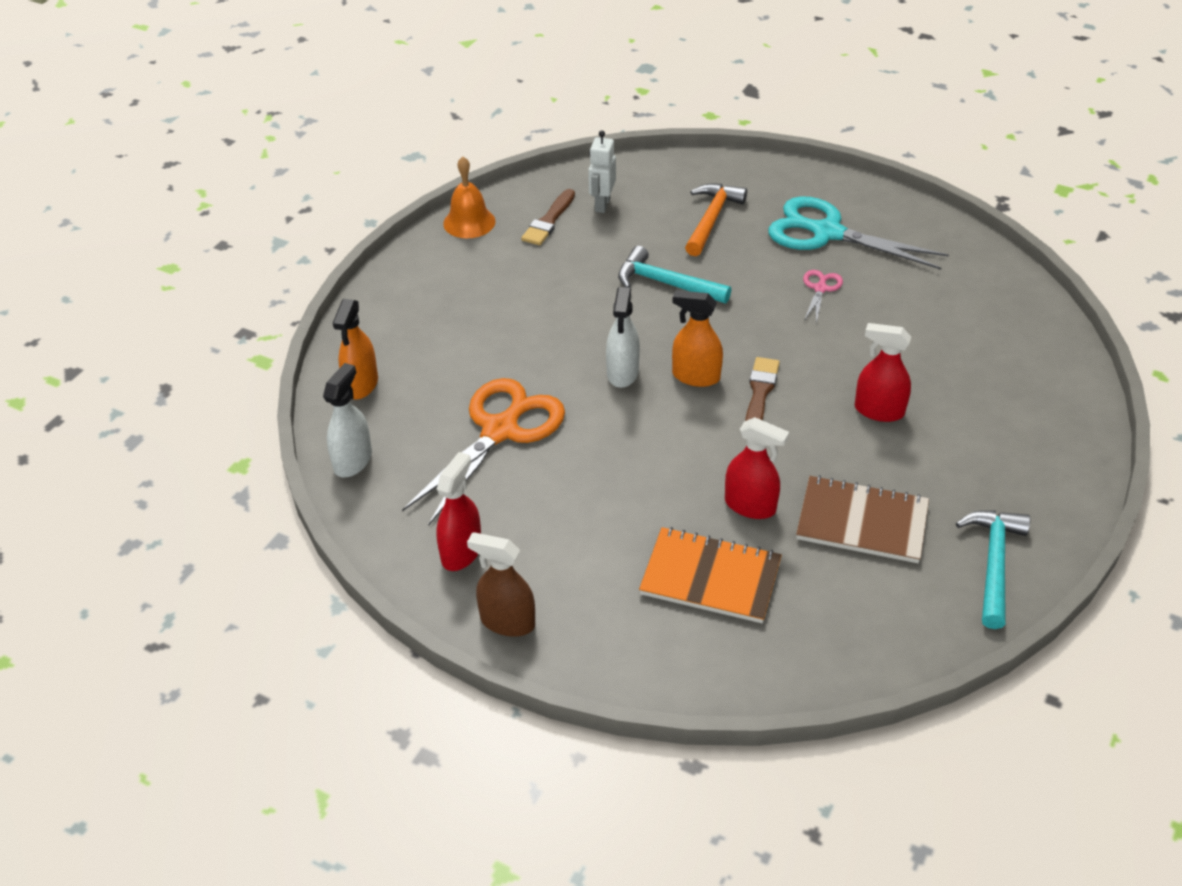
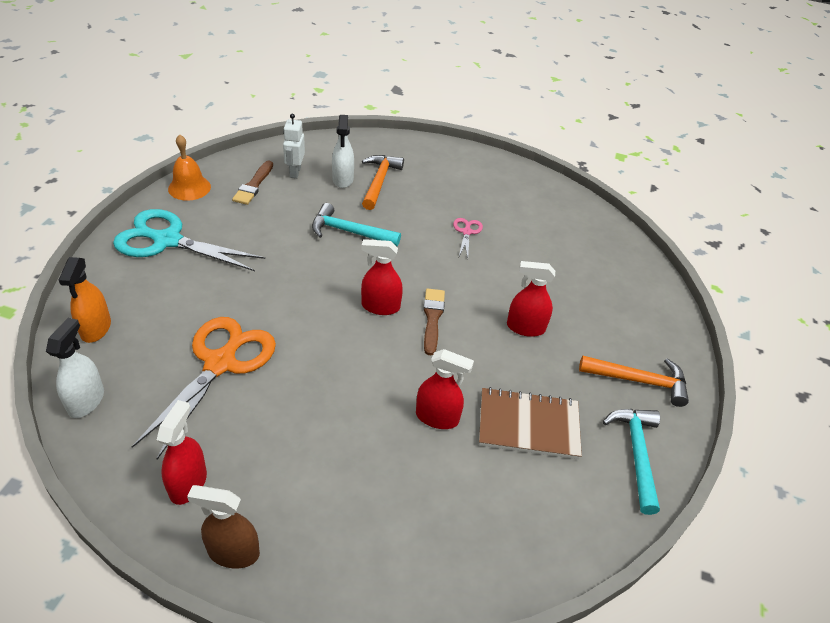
camera: 15 degrees left, 0 degrees up
white spray bottle [606,287,640,388] -> white spray bottle moved to [332,115,354,188]
orange notebook [639,527,782,623] -> none
orange spray bottle [672,290,723,387] -> red spray bottle [361,239,403,315]
turquoise scissors [768,196,949,269] -> turquoise scissors moved to [113,209,265,271]
none -> orange hammer [579,355,689,407]

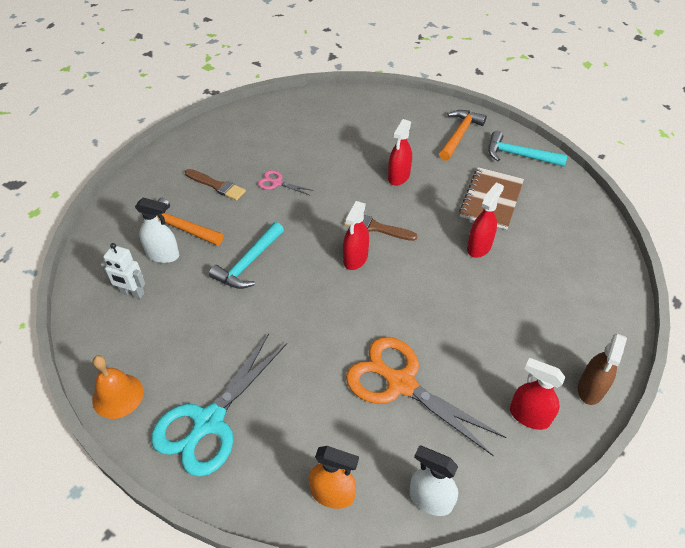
camera: 70 degrees left, 5 degrees up
brown brush [232,161,273,205] -> brown brush moved to [185,169,246,201]

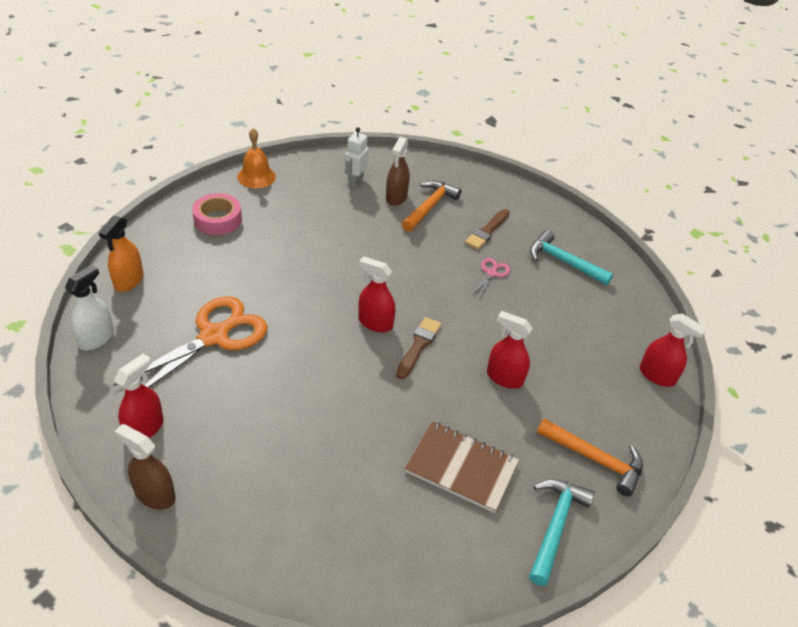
camera: 90 degrees right, 5 degrees down
white spray bottle [135,197,179,263] -> brown spray bottle [386,137,410,206]
turquoise scissors [151,334,287,477] -> pink tape [192,193,242,235]
turquoise hammer [209,222,284,289] -> turquoise hammer moved to [530,230,613,285]
red spray bottle [467,182,504,258] -> red spray bottle moved to [640,313,707,387]

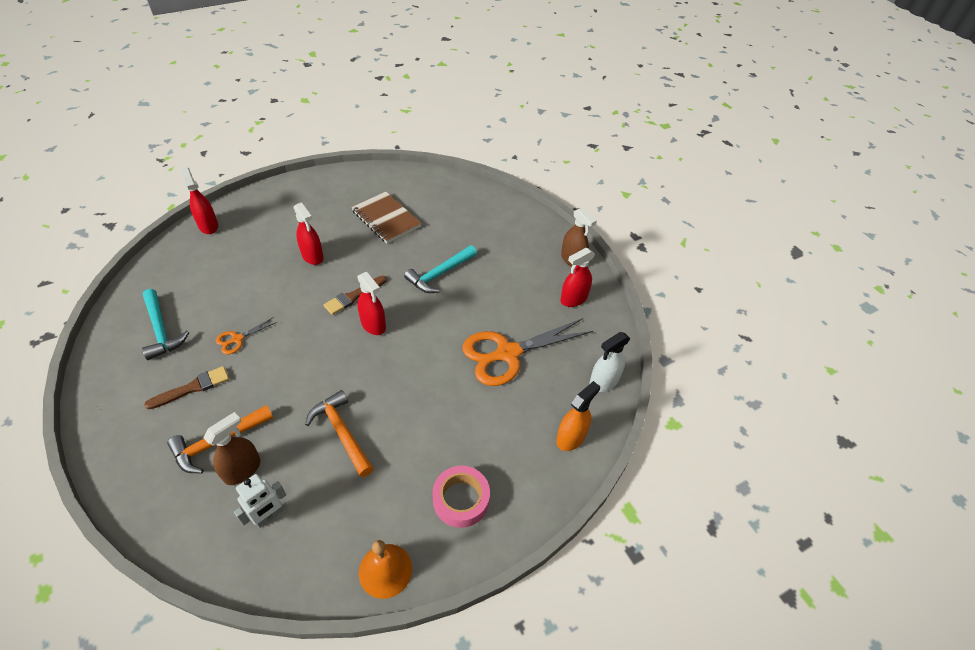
camera: 155 degrees left, 5 degrees up
pink scissors [472,258,510,298] -> orange scissors [216,317,277,354]
turquoise hammer [529,479,594,586] -> turquoise hammer moved to [404,245,477,293]
orange hammer [537,418,643,496] -> orange hammer moved to [305,390,374,477]

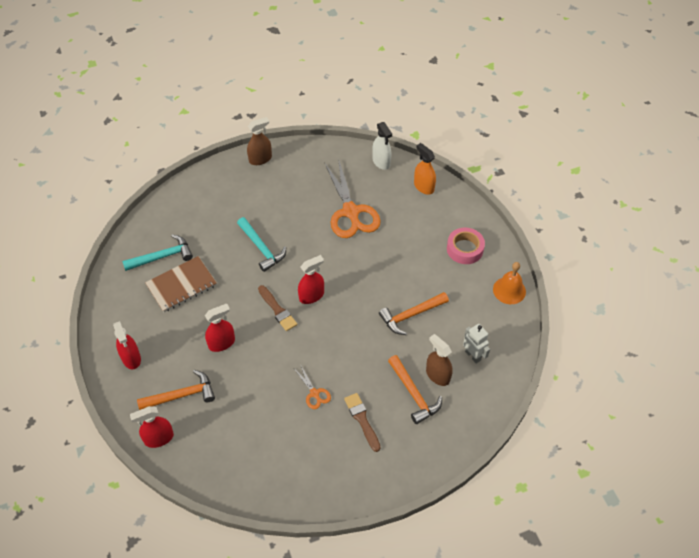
camera: 80 degrees left, 5 degrees up
turquoise hammer [142,289,189,360] -> turquoise hammer moved to [122,235,193,271]
red spray bottle [560,248,595,307] -> red spray bottle moved to [113,321,141,369]
none -> orange hammer [137,370,215,410]

